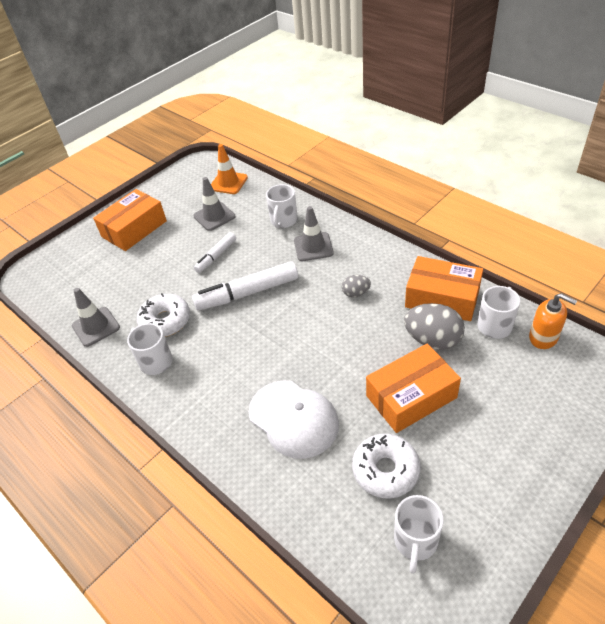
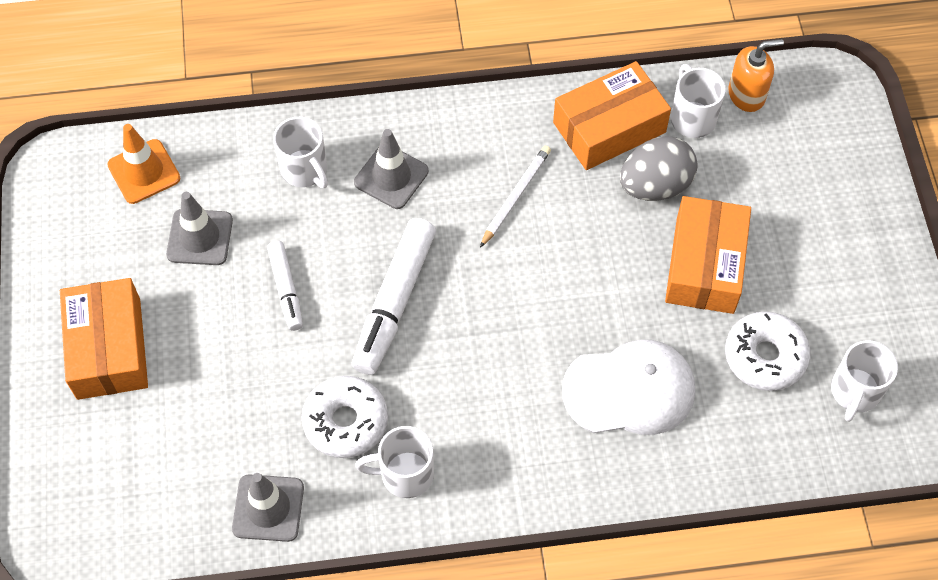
camera: 55 degrees left, 15 degrees up
grey egg [342,275,371,297] -> white pencil [480,146,551,248]
white mug [394,495,443,574] -> white mug turned 60 degrees clockwise [831,340,898,422]

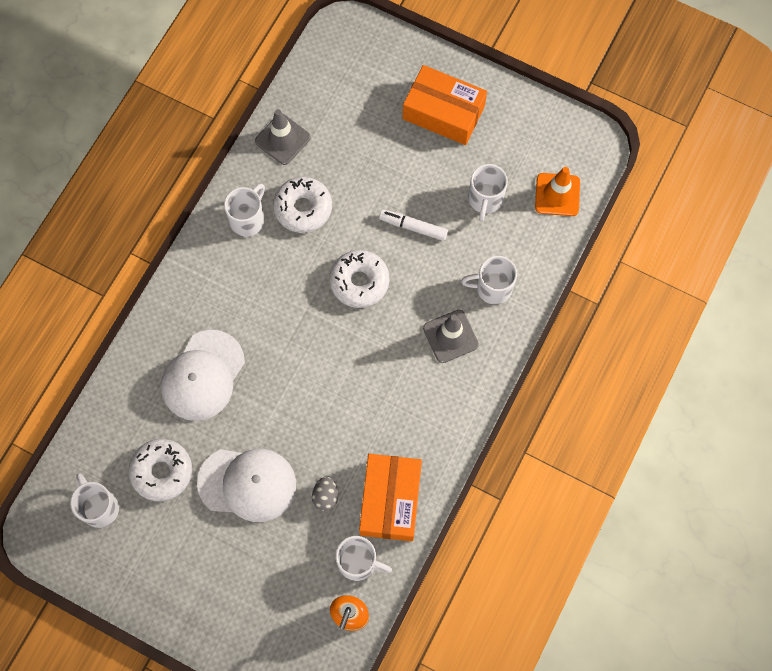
camera: 125 degrees right, 10 degrees up
grey traffic cone [166,192,233,265] -> white mug [468,164,508,222]
white marker [352,218,436,375] -> white donut [330,250,390,308]
white pencil [480,146,551,248] -> none
grey egg [620,136,698,201] -> grey egg [312,476,338,512], size x0.54
orange box [665,196,751,314] -> white cap [197,449,296,522]

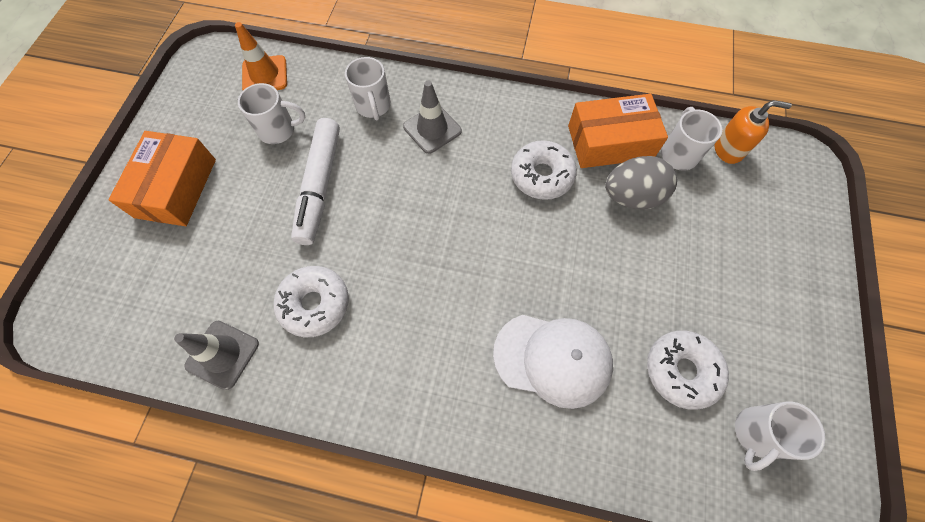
camera: 105 degrees left, 5 degrees down
white cap [197,449,296,522] -> none
white mug [224,183,265,237] -> none
grey egg [312,476,338,512] -> grey egg [605,156,677,209], size x1.85
white donut [330,250,390,308] -> white donut moved to [511,140,577,200]
white marker [379,209,448,241] -> white marker [291,118,340,245], size x1.75

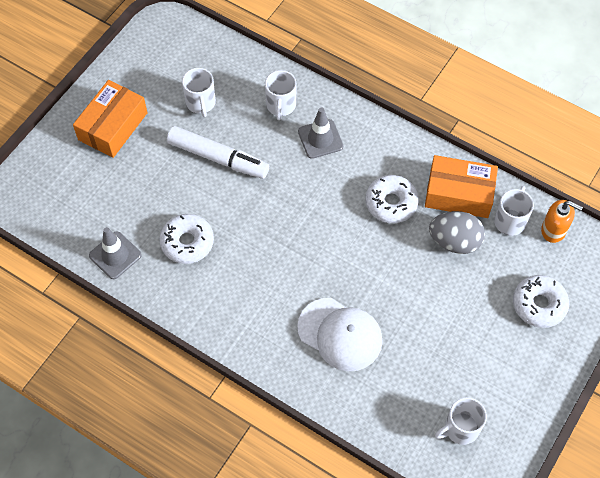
camera: 20 degrees right, 5 degrees down
orange traffic cone [235,22,287,90] -> none
white mug [238,83,305,144] -> white mug turned 60 degrees clockwise [182,68,216,117]
white marker [291,118,340,245] -> white marker turned 90 degrees counterclockwise [167,126,269,179]
white donut [647,330,729,410] -> white donut moved to [513,275,569,328]

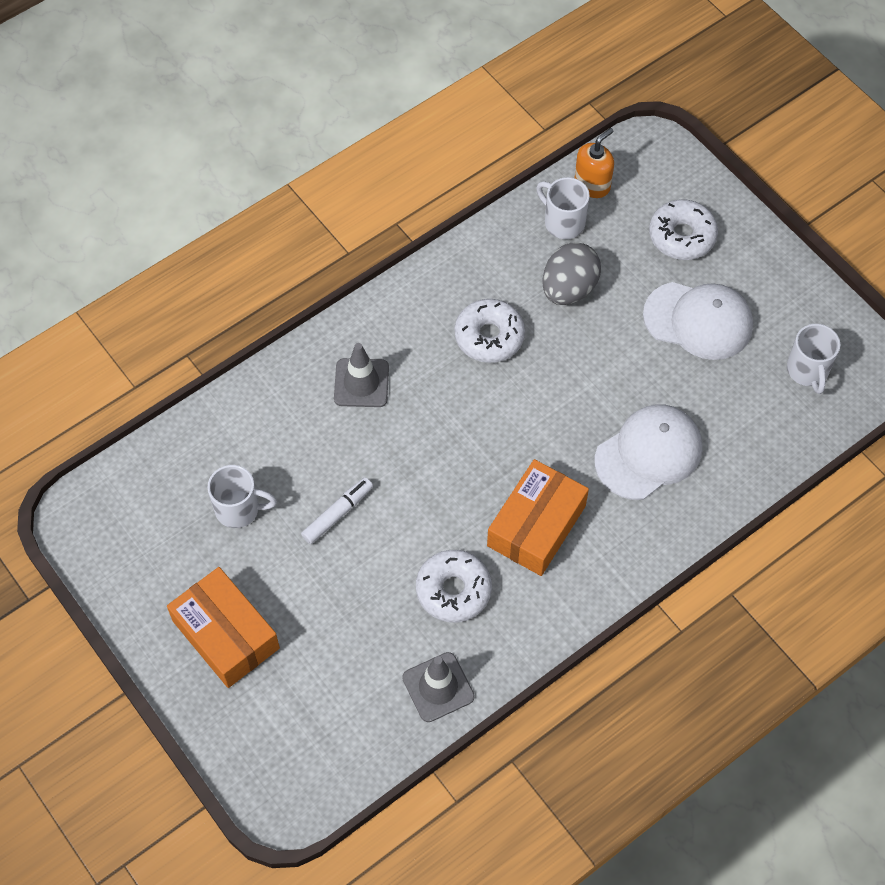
camera: 70 degrees left, 0 degrees up
white marker [167,126,269,179] -> white marker [301,477,373,544], size x0.57
white mug [265,70,296,120] -> none
orange box [425,155,498,218] -> orange box moved to [487,459,589,576]
none -> white cap [643,282,753,360]

